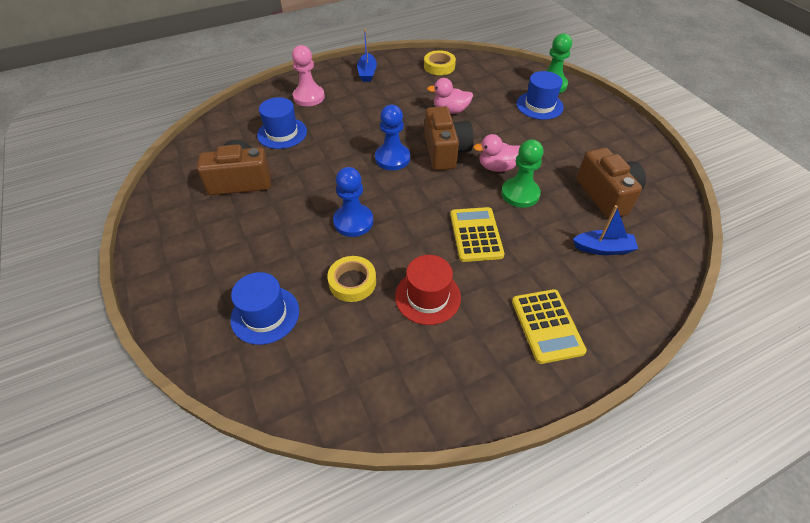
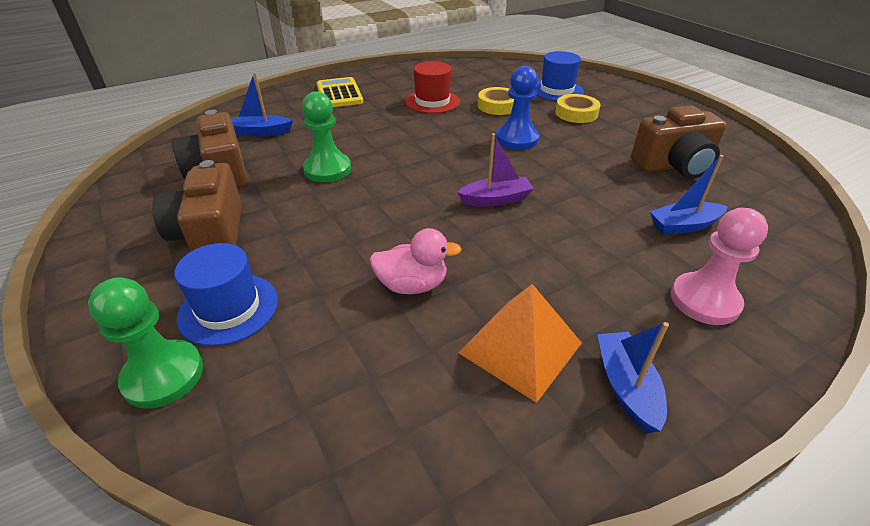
camera: 175 degrees right, 10 degrees down
blue hat [257,97,307,149] -> blue boat [650,155,728,235]
blue pawn [375,105,410,170] -> purple boat [457,133,534,207]
yellow tape [424,50,456,75] -> yellow tape moved to [555,94,600,123]
brown camera [424,106,474,170] -> brown camera moved to [152,160,242,251]
yellow calculator [450,207,504,262] -> none
pink duck [473,134,520,172] -> none
none -> orange pyramid [458,284,582,403]

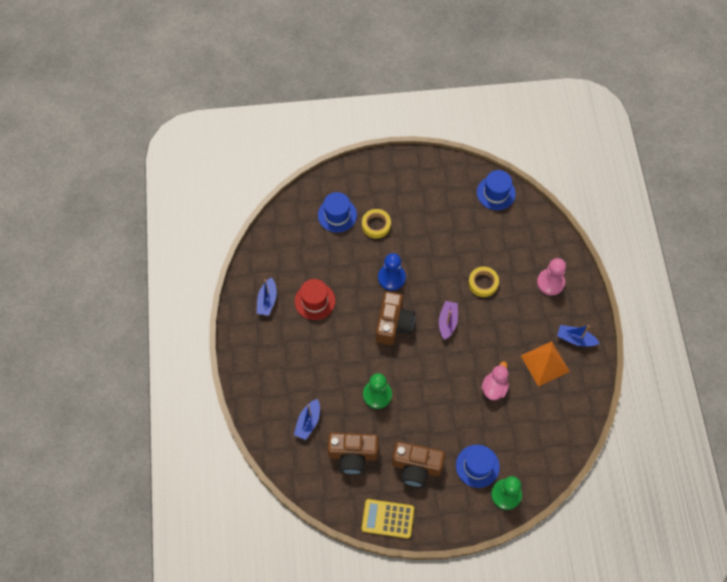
camera: 65 degrees left, 25 degrees up
yellow calculator [317,77,363,107] -> yellow calculator moved to [362,499,414,538]
yellow tape [478,87,514,115] -> yellow tape moved to [468,267,499,297]
brown camera [631,106,726,179] -> brown camera moved to [376,291,415,345]
blue boat [650,155,728,235] -> blue boat moved to [257,277,277,316]
none -> blue hat [477,170,516,210]

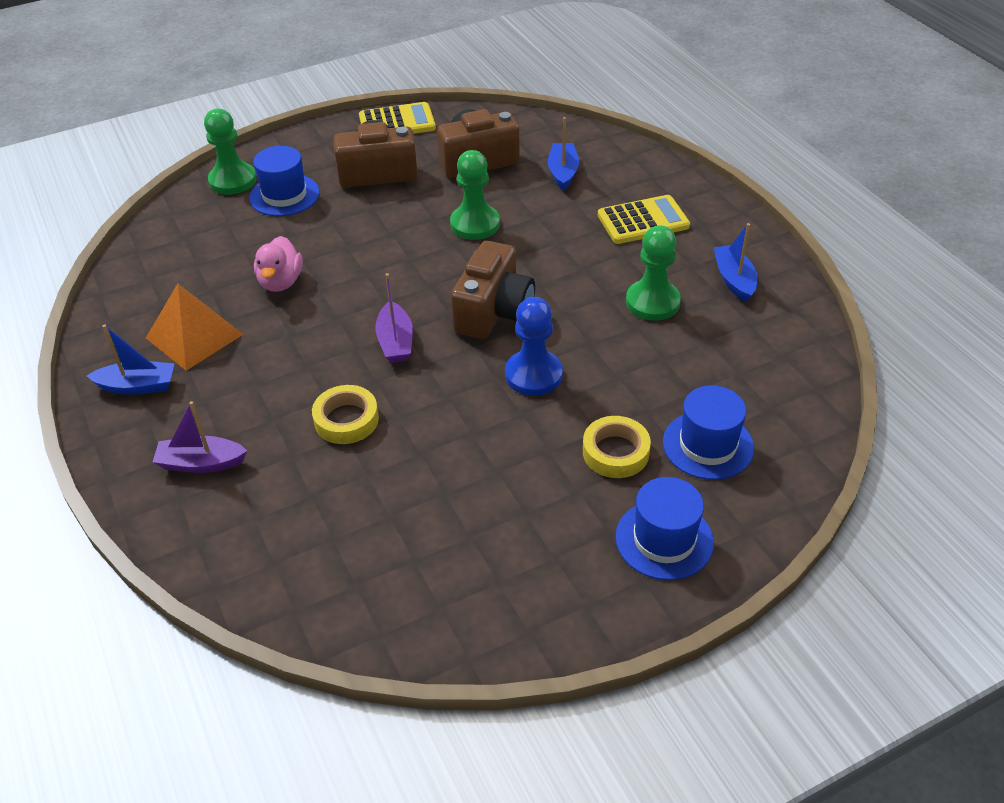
camera: 160 degrees right, 20 degrees down
red hat [295,279,335,320] -> green pawn [626,225,681,321]
brown camera [376,291,415,345] -> brown camera turned 150 degrees counterclockwise [451,241,535,339]
blue hat [477,170,516,210] -> blue hat moved to [615,477,714,580]
pink pawn [537,258,566,296] -> purple boat [153,401,247,473]
none -> yellow calculator [598,195,690,244]

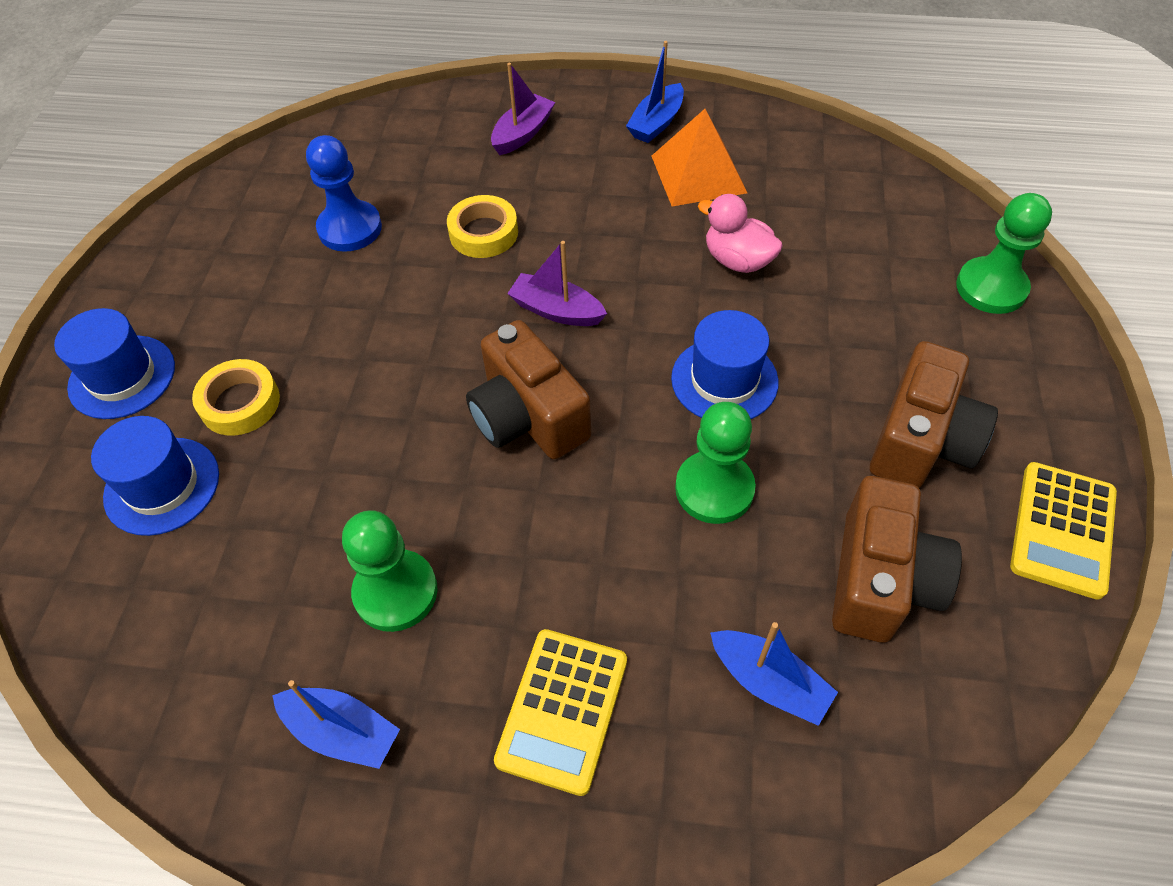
camera: 125 degrees right, 10 degrees up
blue hat [249,146,320,216] -> blue hat moved to [671,310,779,419]
blue pawn [505,297,563,396] -> blue pawn moved to [306,135,382,252]

